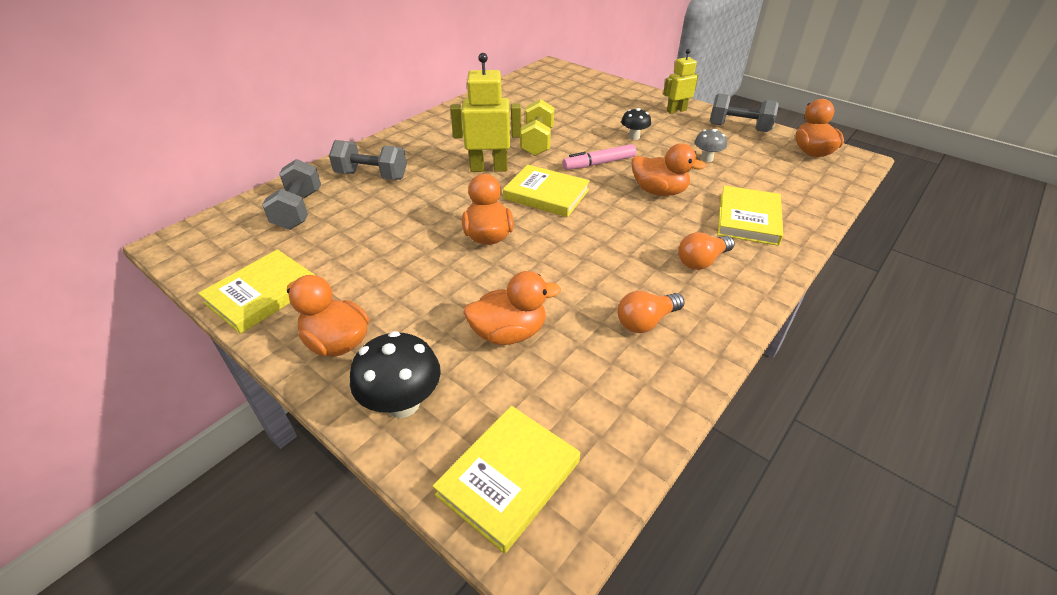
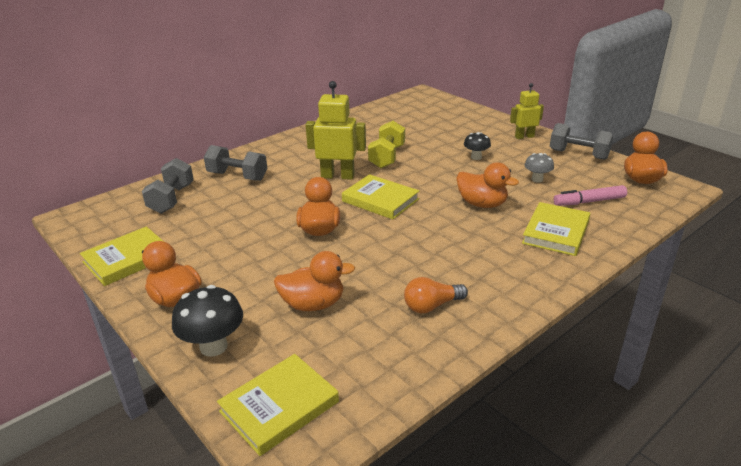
camera: 10 degrees right, 10 degrees down
pink marker [563,144,636,170] -> pink marker moved to [554,185,627,206]
orange light bulb [678,232,735,270] -> none

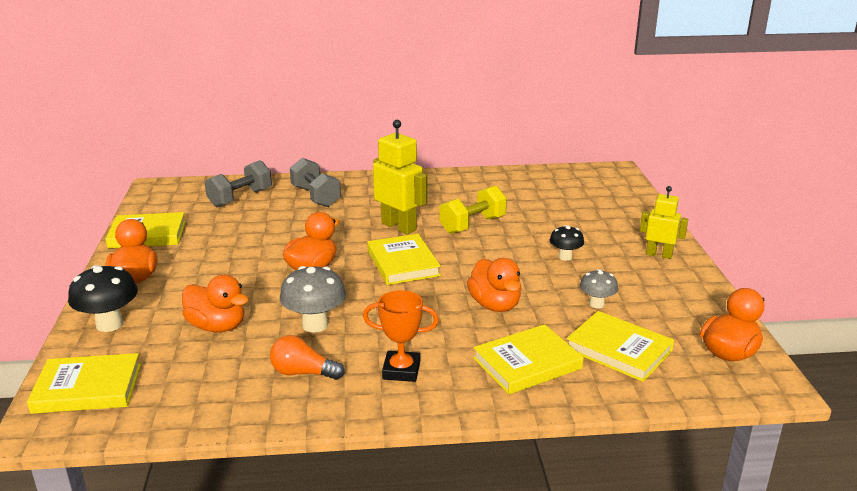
camera: 35 degrees right, 5 degrees down
grey dumbbell [550,123,613,160] -> none
pink marker [554,185,627,206] -> yellow book [566,311,674,382]
none -> grey mushroom [280,266,346,333]
none -> orange trophy [363,290,439,382]

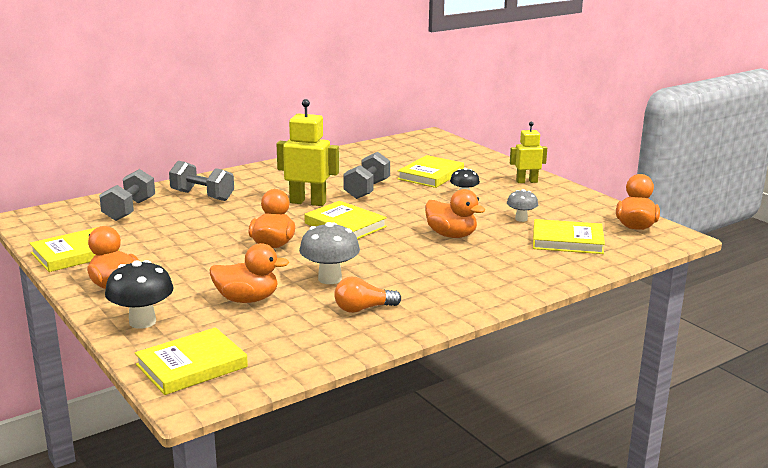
camera: 30 degrees left, 5 degrees down
orange trophy [363,290,439,382] -> none
yellow dumbbell [439,186,507,234] -> grey dumbbell [344,152,390,199]
yellow book [473,324,584,394] -> yellow book moved to [398,155,464,188]

